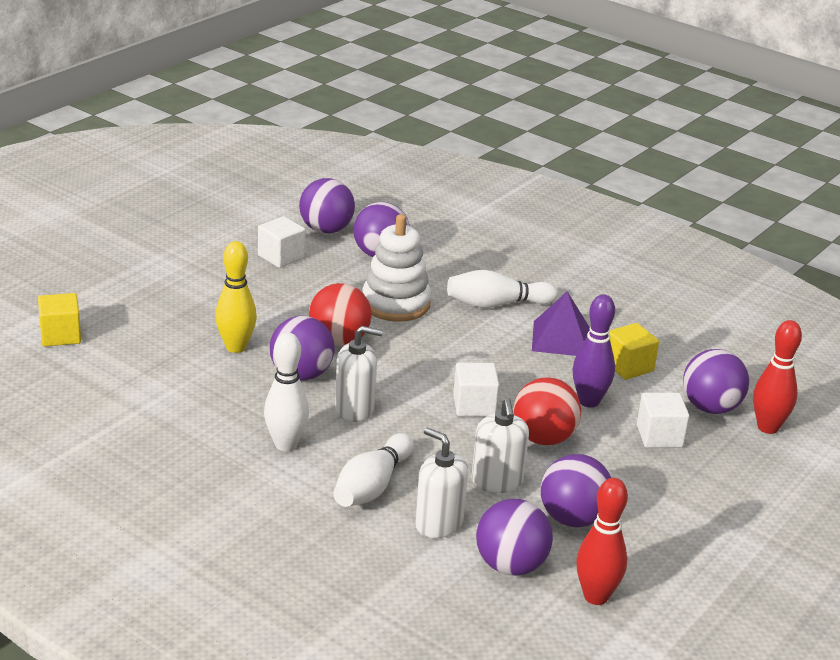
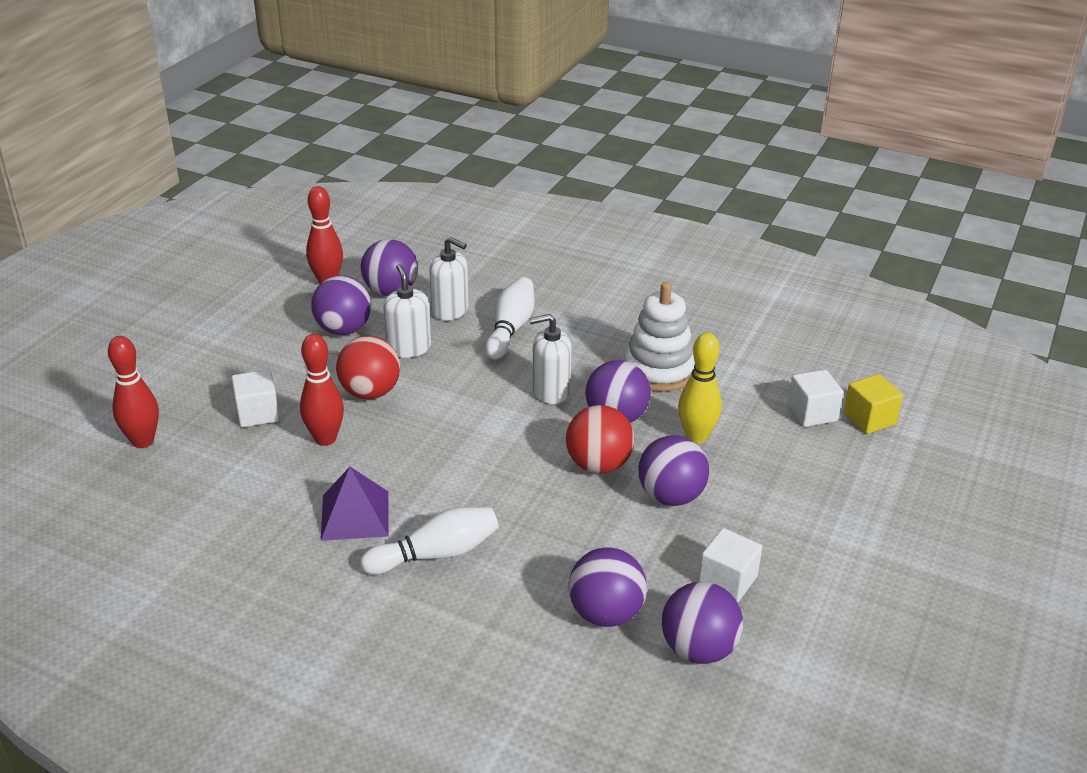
camera: 170 degrees right, 5 degrees up
white bowling pin [264,332,309,451] -> none
white stacking toy [362,214,431,322] -> white stacking toy moved to [624,282,695,392]
white cube [453,363,499,416] -> white cube moved to [788,370,843,427]
purple bowling pin [573,294,615,408] -> red bowling pin [300,334,344,446]
yellow cube [609,323,659,380] -> none
purple ball [683,349,749,414] -> purple ball moved to [638,435,709,506]

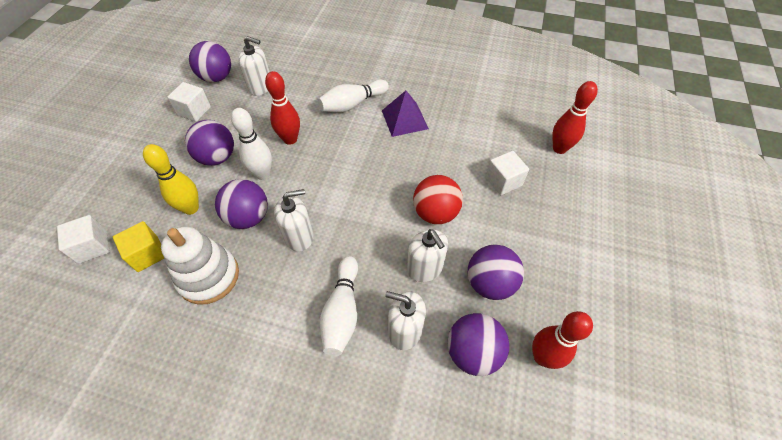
camera: 170 degrees right, 20 degrees up
red bowling pin [300,334,344,446] -> red bowling pin moved to [265,71,300,145]
red ball [566,405,634,474] -> white bowling pin [231,108,272,180]
purple ball [568,548,647,627] -> white soap dispenser [238,36,270,96]
yellow cube [843,374,903,434] -> yellow cube moved to [113,221,164,272]

